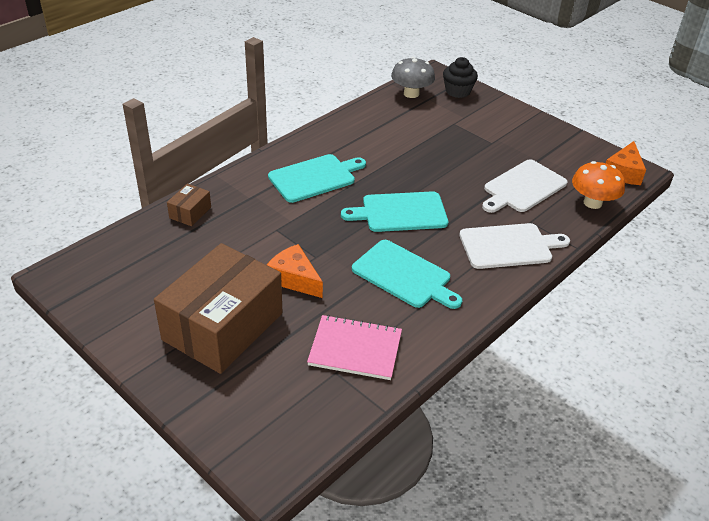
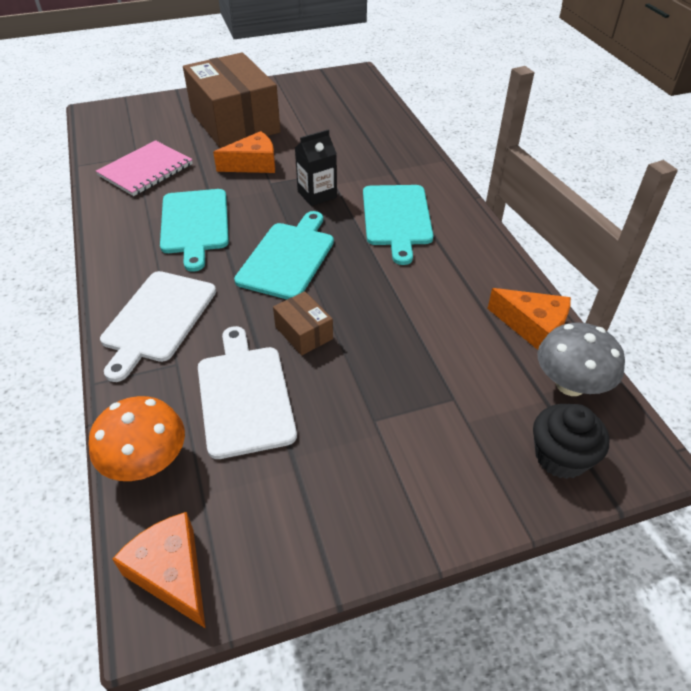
camera: 120 degrees right, 5 degrees up
brown box [167,184,211,226] -> brown box moved to [273,291,333,355]
turquoise cutting board [352,240,462,309] -> turquoise cutting board turned 75 degrees counterclockwise [160,189,229,272]
none -> black carton [295,129,337,206]
none -> orange cheese [487,288,571,350]

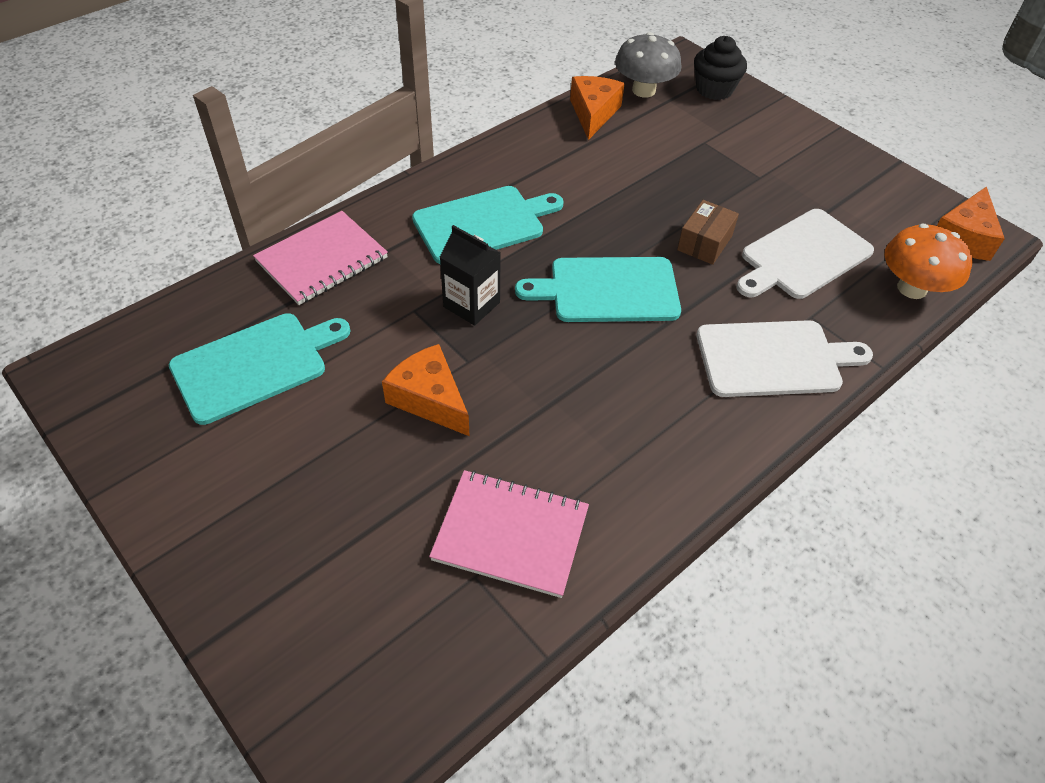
camera: 115 degrees left, 5 degrees up
turquoise cutting board [160,189,229,272] -> turquoise cutting board moved to [169,313,350,425]
brown box [183,53,280,148] -> none
none -> pink notebook [253,211,388,305]

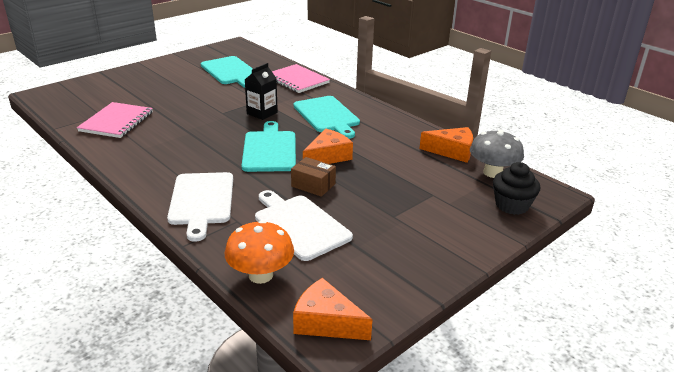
camera: 90 degrees right, 20 degrees down
orange cheese [382,344,470,436] -> orange cheese moved to [303,128,353,164]

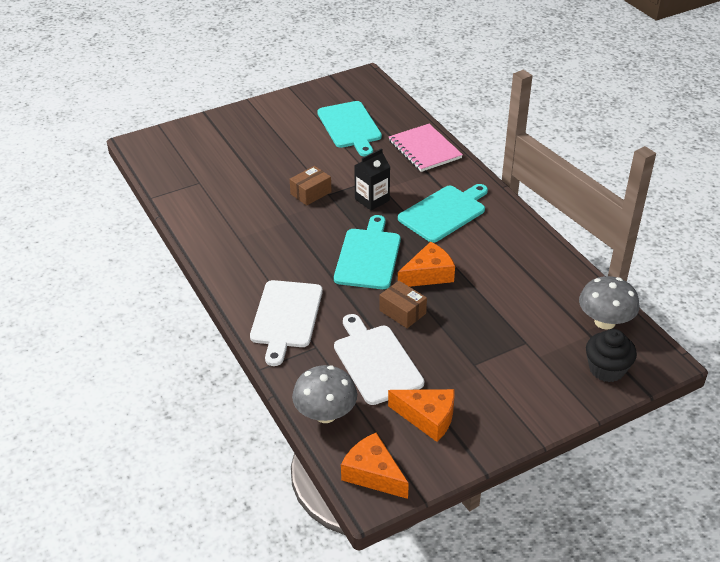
camera: 15 degrees right, 10 degrees up
pink notebook [77,102,153,138] -> none
orange mushroom [225,220,294,284] -> grey mushroom [292,365,357,423]
turquoise cutting board [293,96,360,139] -> turquoise cutting board turned 120 degrees counterclockwise [398,184,488,243]
orange cheese [419,127,473,163] -> orange cheese moved to [388,389,454,442]
none -> brown box [290,166,332,206]

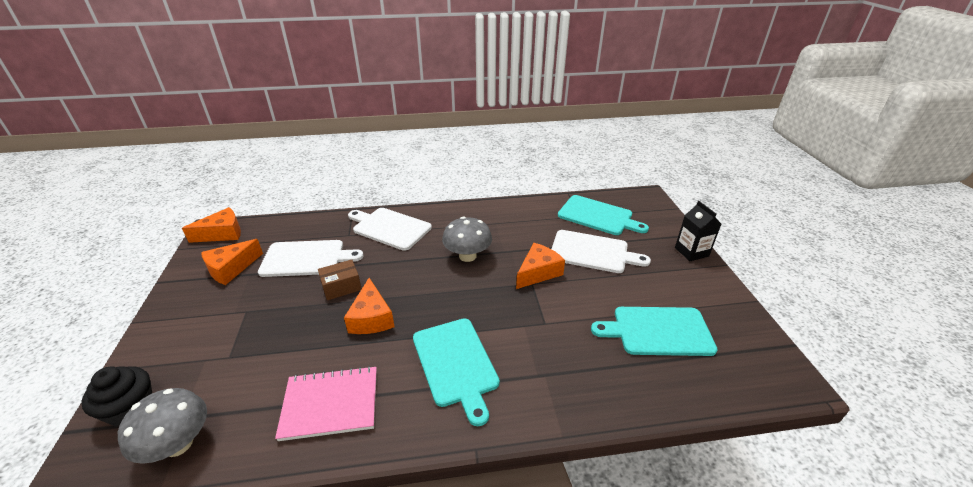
camera: 110 degrees right, 5 degrees down
brown box [290,166,332,206] -> orange cheese [516,243,565,289]
grey mushroom [292,365,357,423] -> grey mushroom moved to [442,217,492,262]
turquoise cutting board [334,215,401,289] -> turquoise cutting board moved to [558,195,649,235]
black carton [354,148,390,211] -> black carton moved to [675,201,721,261]
pink notebook [389,124,463,172] -> pink notebook moved to [275,366,377,441]
none -> white cutting board [552,230,651,273]

